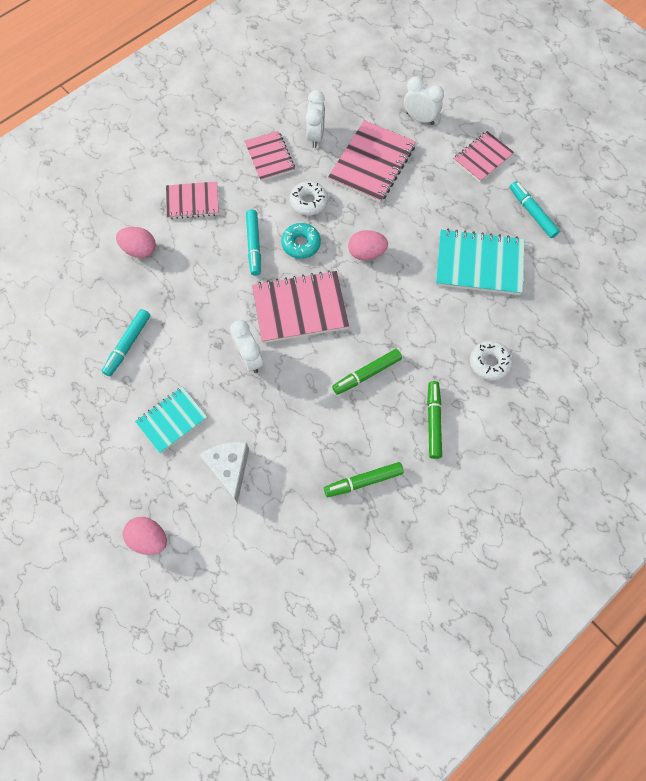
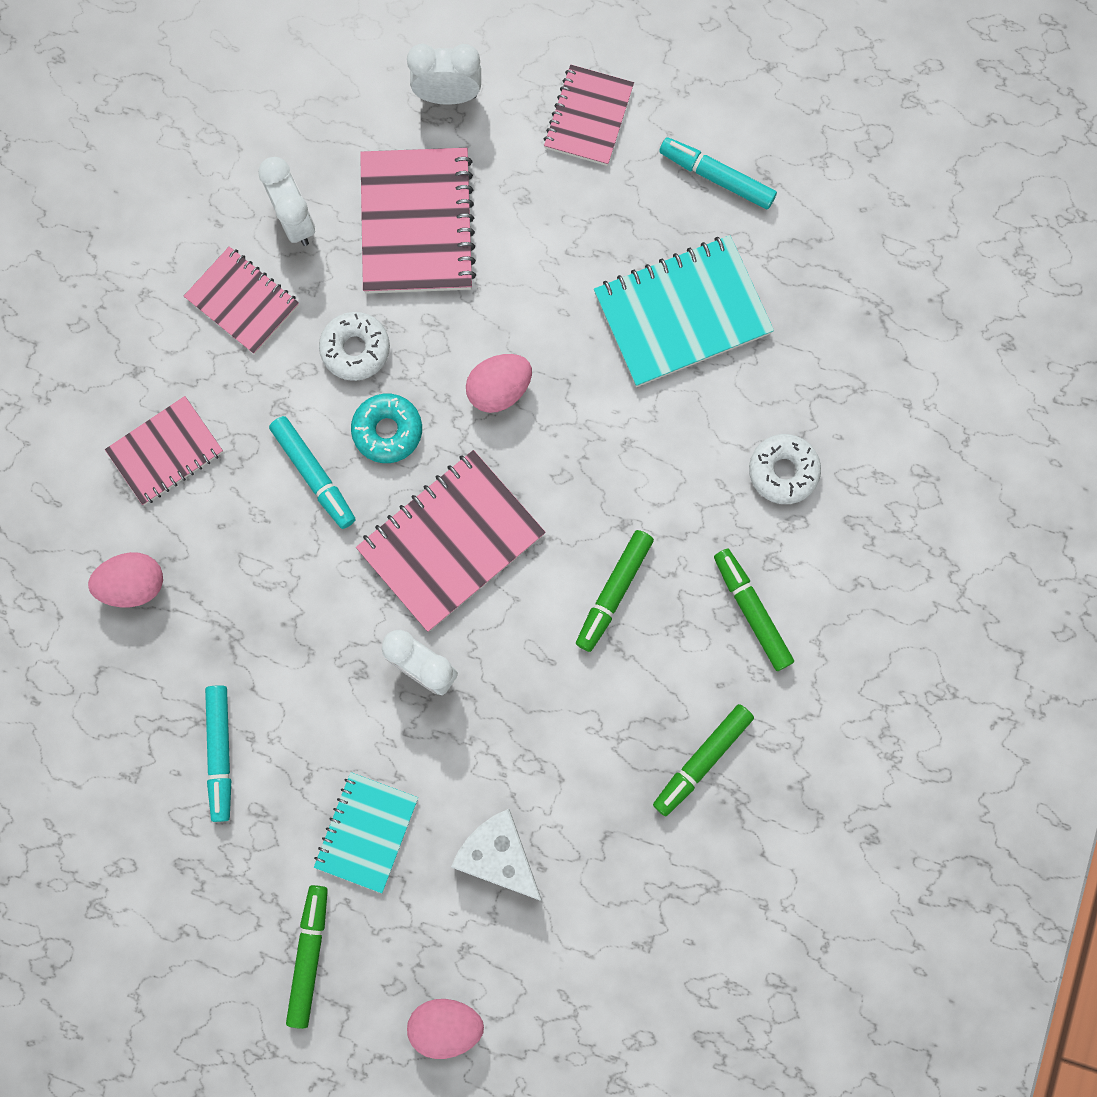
camera: 30 degrees left, 10 degrees up
none -> green marker [286,885,328,1029]

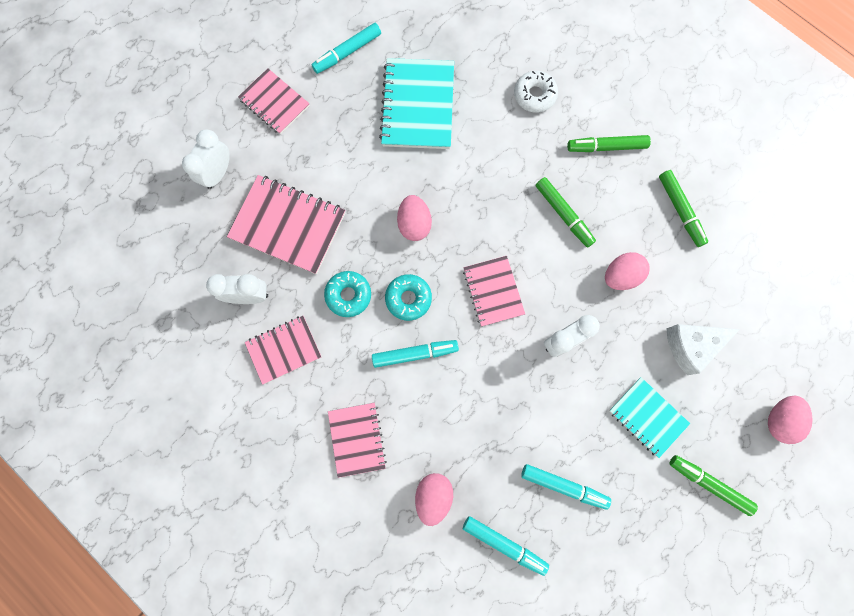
camera: 65 degrees left, 0 degrees up
white donut [319,312,390,381] -> turquoise donut [324,271,371,317]
pink notebook [356,450,546,632] -> pink notebook [463,256,525,327], size x0.63
none -> turquoise marker [463,516,549,576]
none -> pink egg [605,252,650,290]

